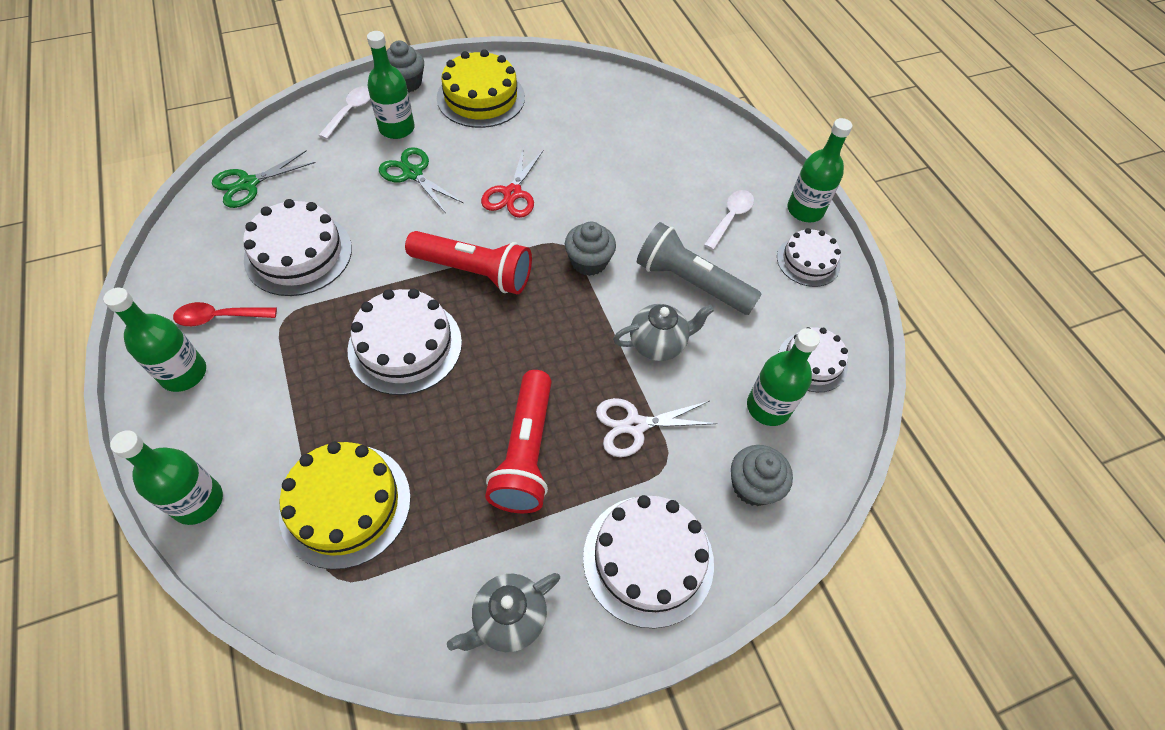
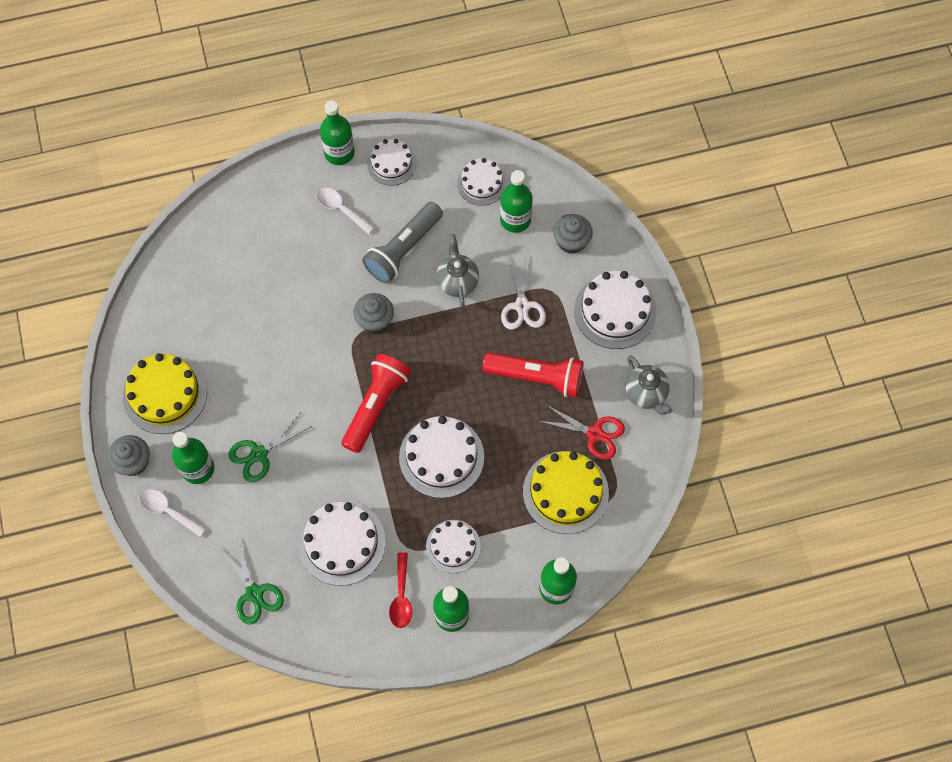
camera: 80 degrees left, 10 degrees up
red scissors [481,146,544,218] -> red scissors moved to [539,404,625,460]
none -> white cake [426,520,481,573]

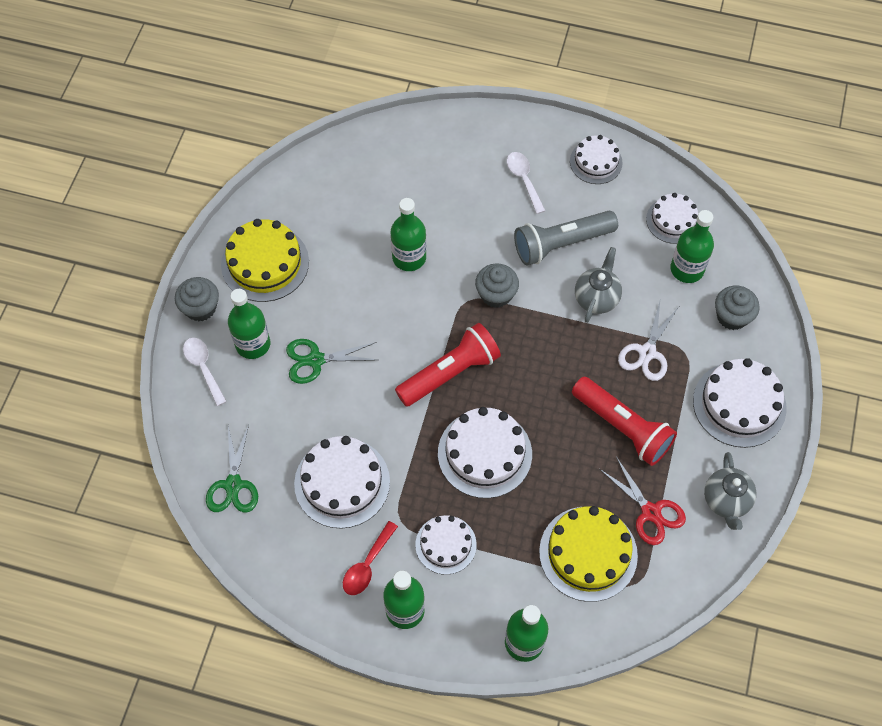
camera: 30 degrees right, 5 degrees down
green bottle [320,100,355,165] -> green bottle moved to [391,198,426,271]

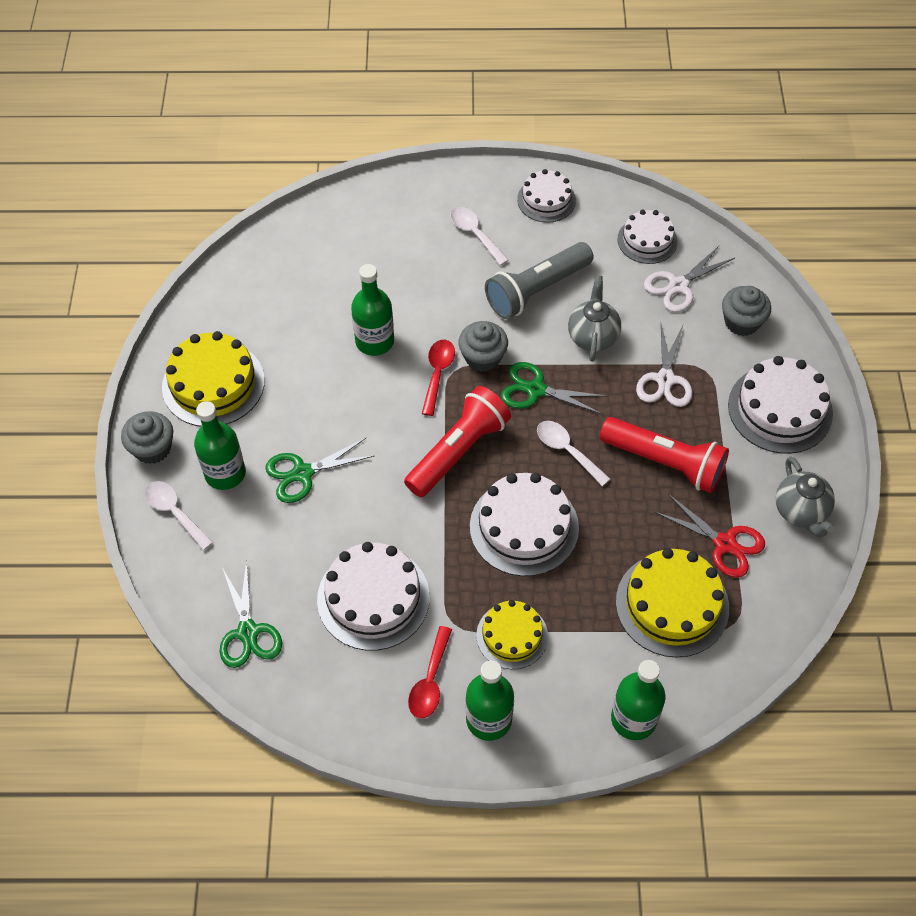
camera: 15 degrees left, 5 degrees down
white cake [415,515,477,575] -> yellow cake [476,600,548,669]
green bottle [670,210,714,283] -> white scissors [644,246,735,312]
none -> red spoon [422,340,455,416]
none -> green scissors [501,362,606,414]
none -> white spoon [537,421,610,486]

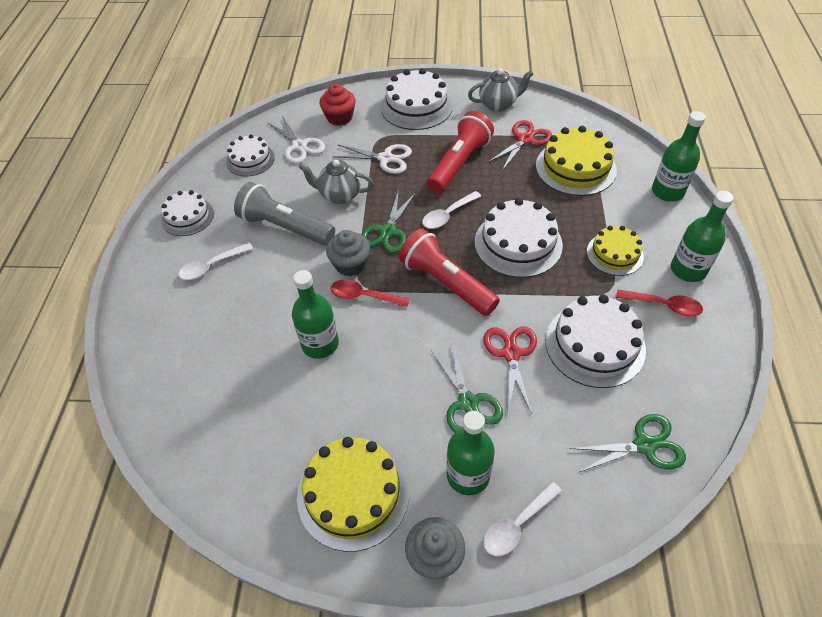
camera: 85 degrees left, 5 degrees down
grey flashlight [485,242,594,319] -> grey flashlight turned 150 degrees clockwise [234,182,335,245]
grey cupcake [722,286,771,336] -> red cupcake [319,84,356,126]
none -> red scissors [483,327,537,414]

